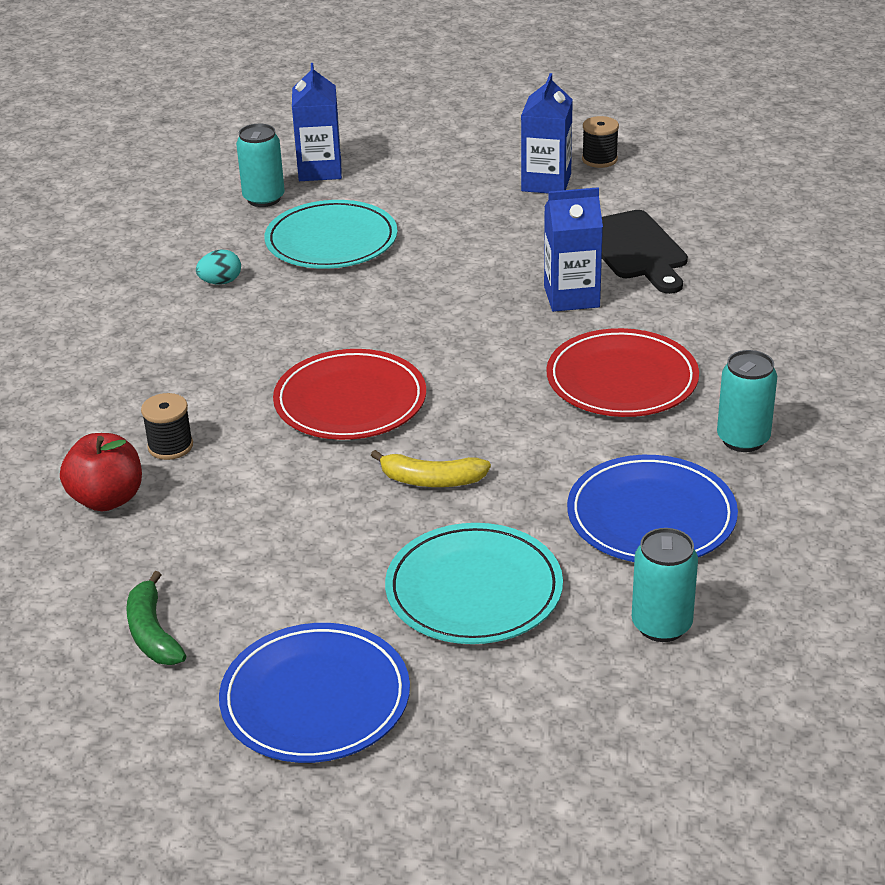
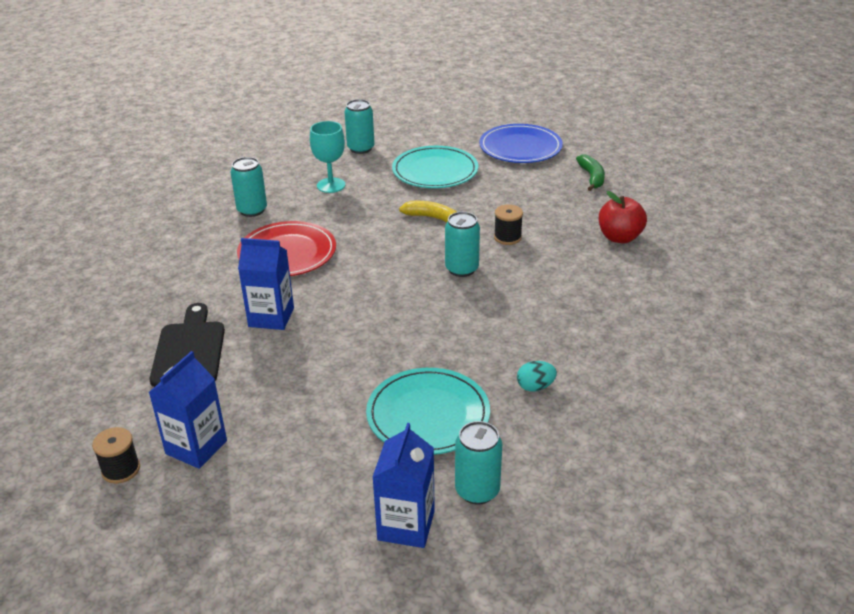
camera: 165 degrees left, 0 degrees up
black spool [141,393,193,460] -> black spool moved to [494,204,523,245]
red plate [273,349,426,440] -> turquoise can [445,212,480,277]
blue plate [567,455,738,562] -> turquoise goblet [310,121,345,193]

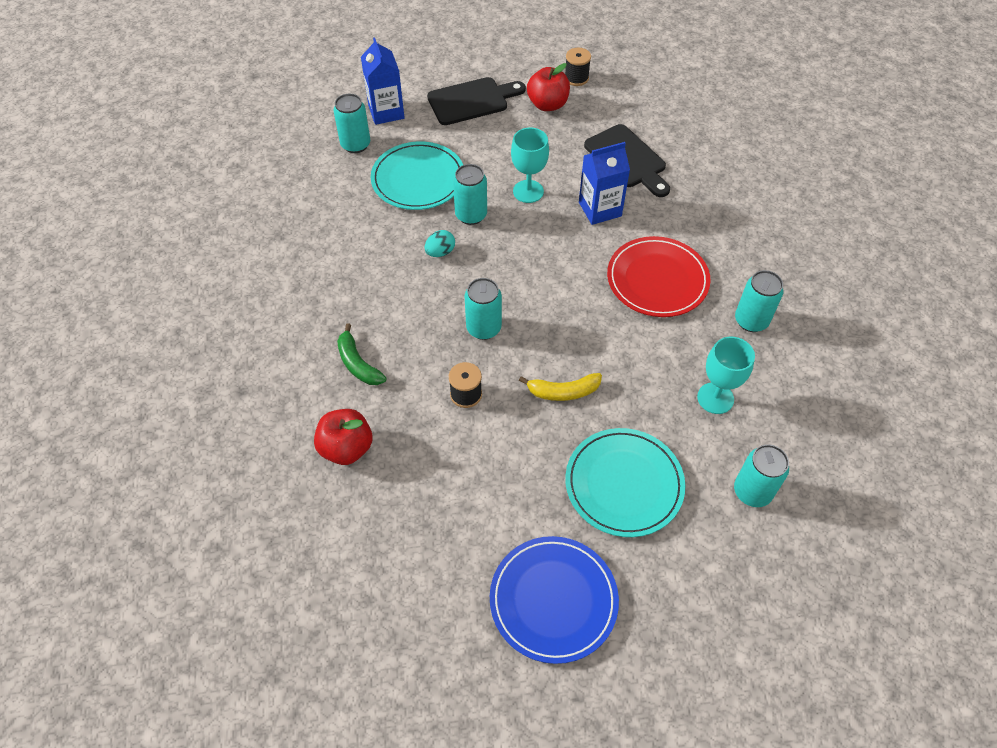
camera: 150 degrees right, 20 degrees up
blue carton [148,351,227,469] -> red apple [527,63,570,111]
turquoise egg [517,361,557,391] -> turquoise egg moved to [424,230,455,257]
green banana [576,154,605,191] -> green banana moved to [337,323,387,385]
none -> black cutting board [427,77,526,125]
none -> turquoise can [453,164,487,225]
none -> turquoise goblet [511,127,549,203]

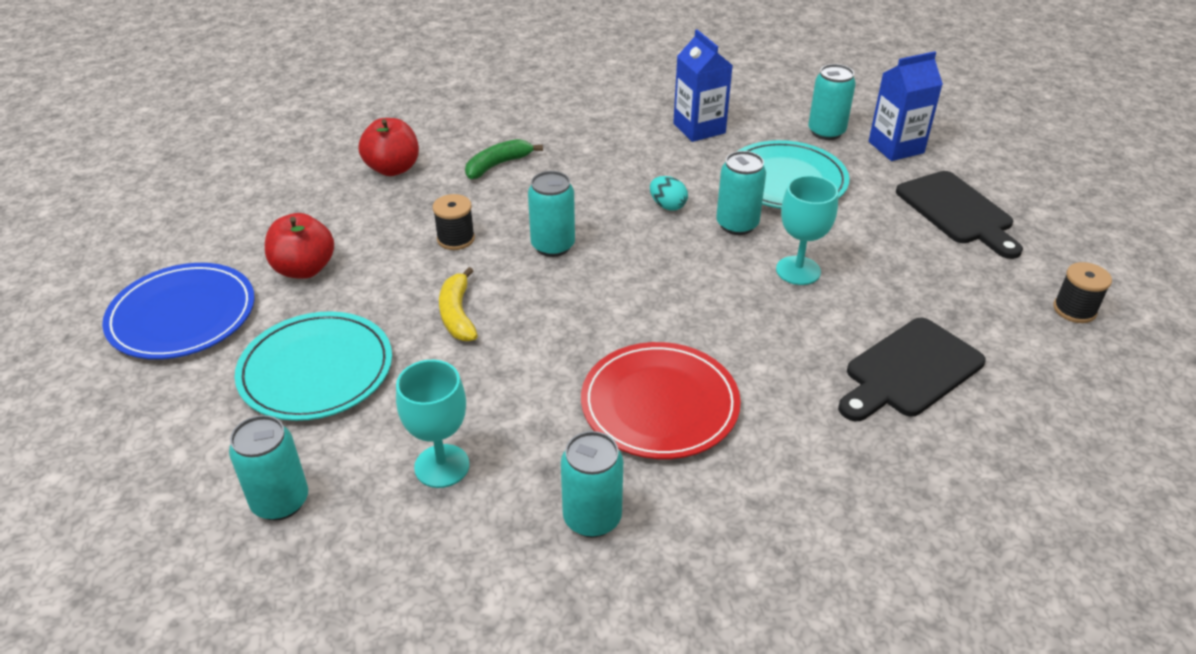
camera: 85 degrees right, 15 degrees down
red apple [527,63,570,111] -> red apple moved to [265,213,334,279]
blue carton [579,142,630,225] -> blue carton moved to [673,29,733,142]

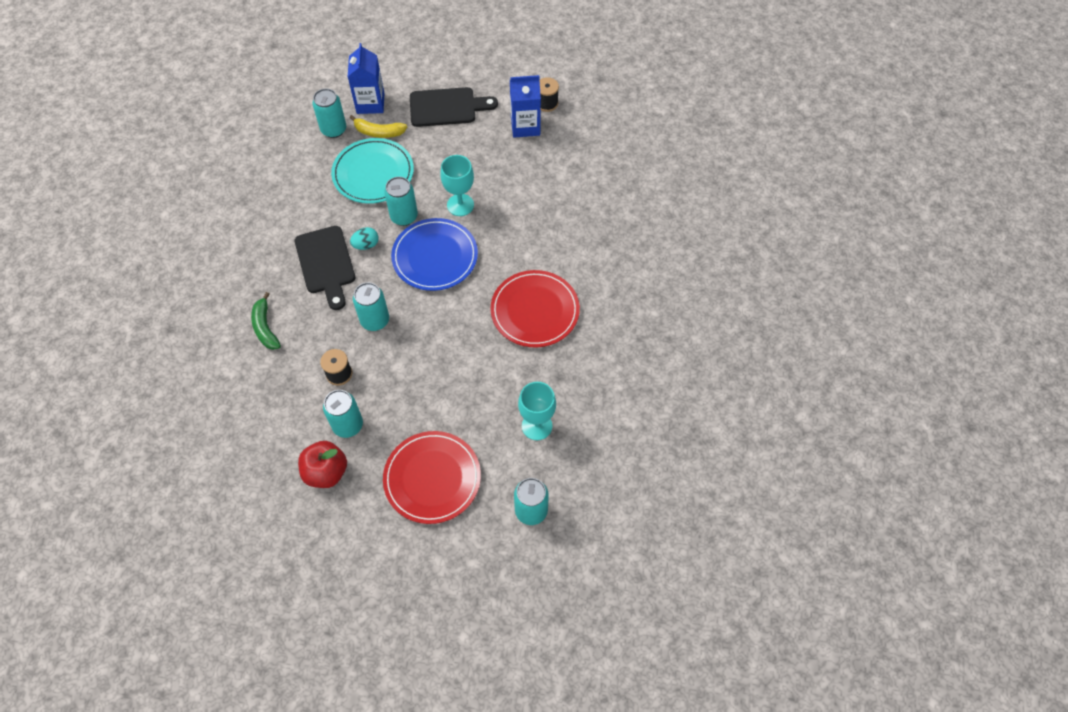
camera: 70 degrees left, 20 degrees up
blue plate [102,263,255,359] -> blue plate moved to [391,218,478,291]
turquoise plate [235,311,392,421] -> red plate [383,431,481,524]
red apple [358,118,419,176] -> none
yellow banana [439,267,478,341] -> yellow banana moved to [350,115,407,138]
turquoise can [561,431,623,538] -> turquoise can moved to [323,390,363,438]
blue carton [673,29,733,142] -> blue carton moved to [510,75,541,138]
black cutting board [838,318,986,421] -> black cutting board moved to [295,226,355,310]

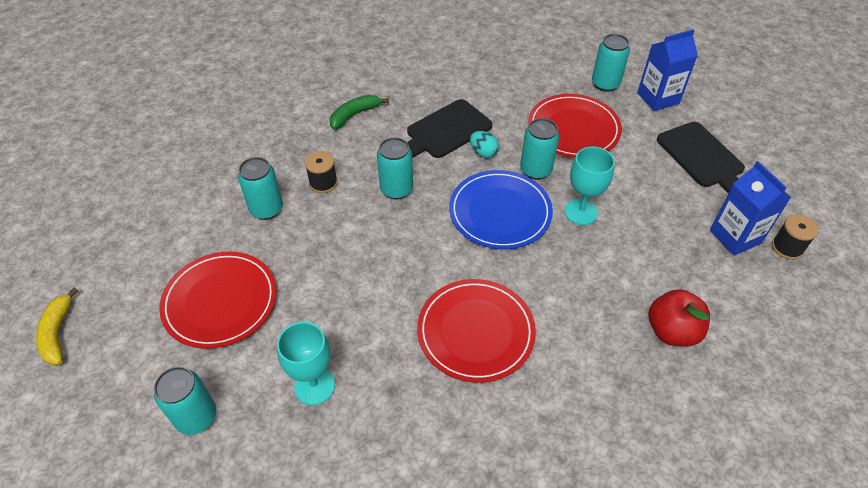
camera: 70 degrees right, 10 degrees down
red apple [298,441,347,488] -> red apple moved to [649,289,710,347]
turquoise plate [331,138,414,204] -> red plate [528,94,622,158]
yellow banana [350,115,407,138] -> yellow banana moved to [36,288,78,365]

